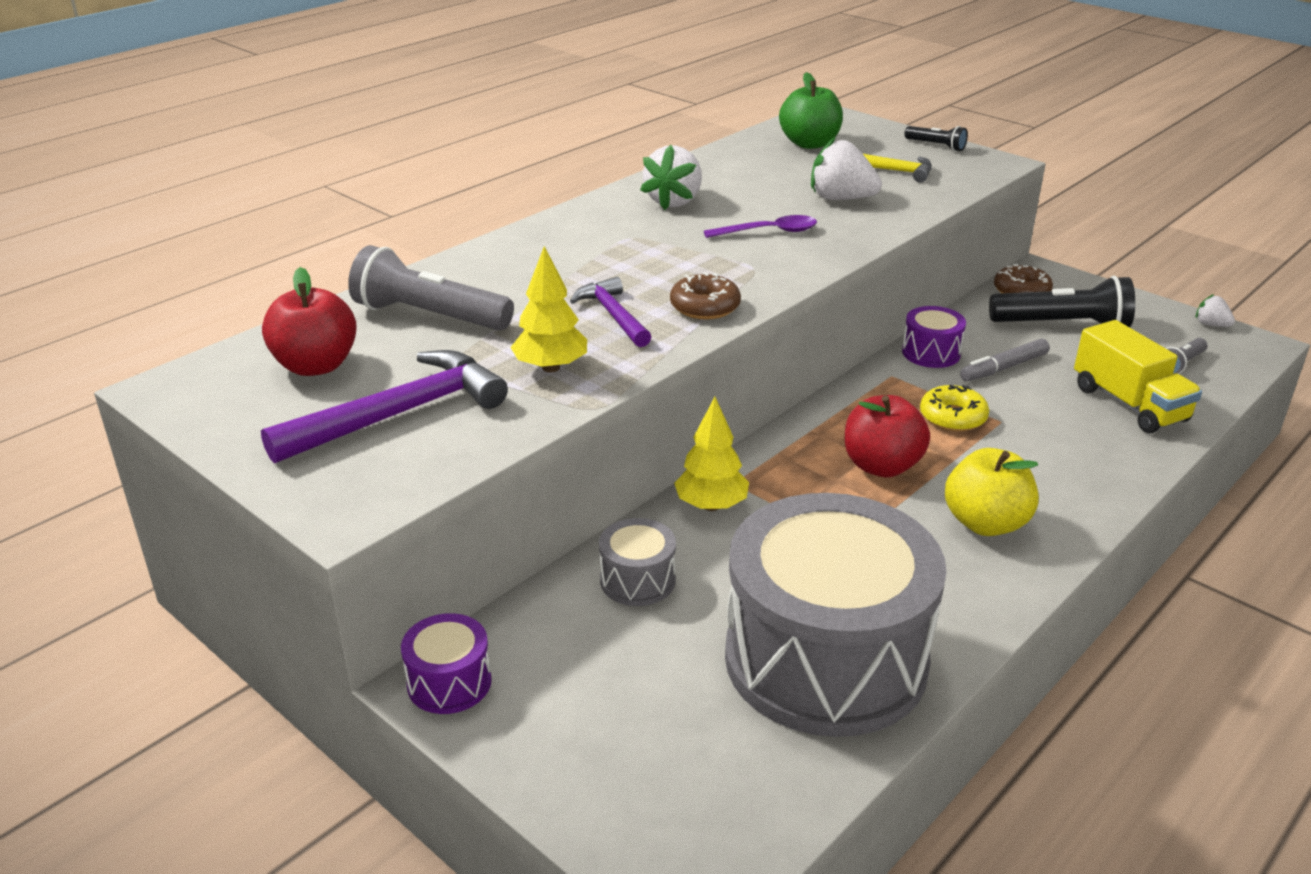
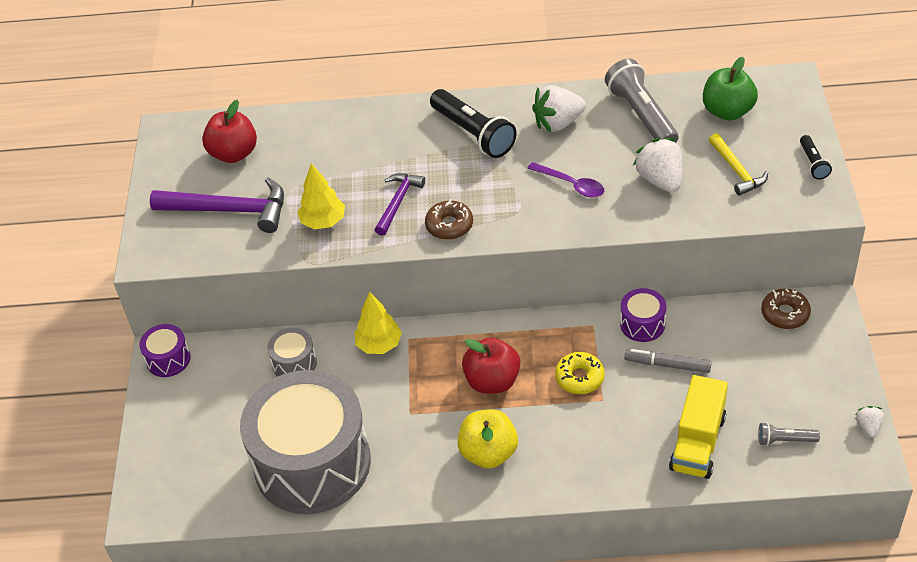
camera: 50 degrees right, 15 degrees up
grey flashlight [348,245,514,331] -> grey flashlight moved to [605,58,678,143]
black flashlight [989,276,1135,327] -> black flashlight moved to [430,89,517,158]

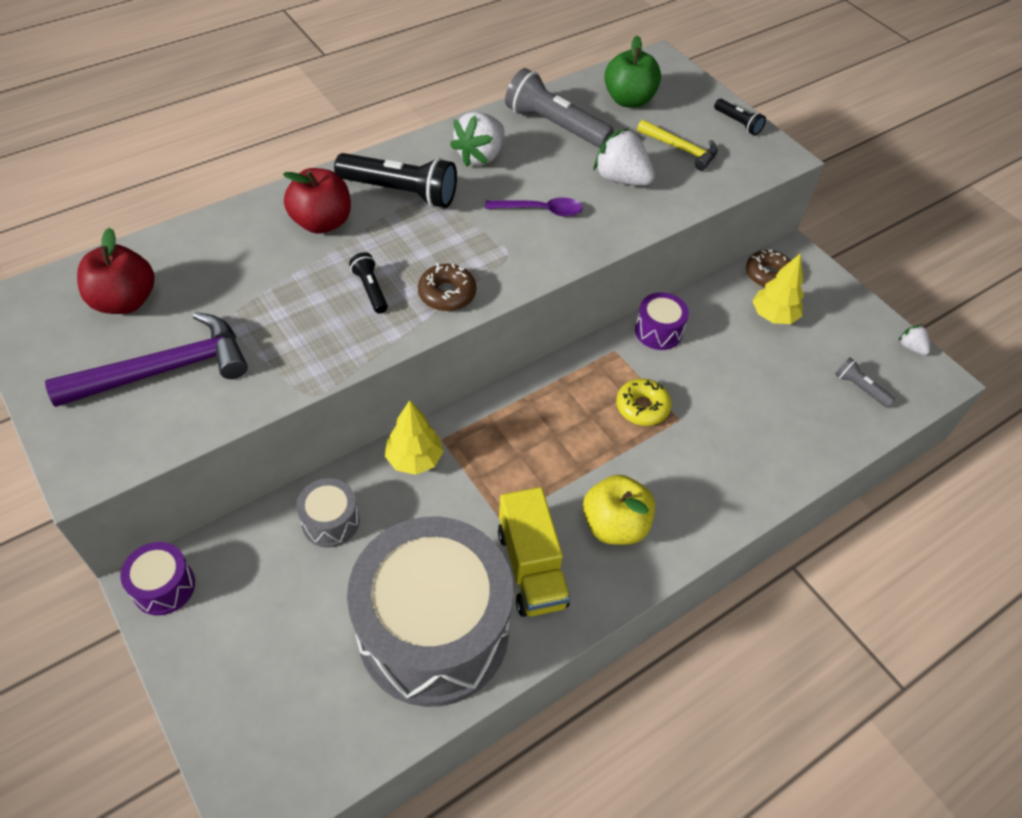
camera: 40 degrees left, 5 degrees up
yellow tree [298,163,345,229] -> yellow tree moved to [753,253,804,324]
purple hammer [375,173,425,236] -> black flashlight [349,252,388,314]
red apple [462,338,520,394] -> red apple moved to [283,168,351,234]
grey marker [624,349,712,373] -> none
yellow truck [669,375,728,479] -> yellow truck moved to [498,487,570,617]
grey flashlight [758,422,820,446] -> grey flashlight turned 75 degrees clockwise [835,357,895,408]

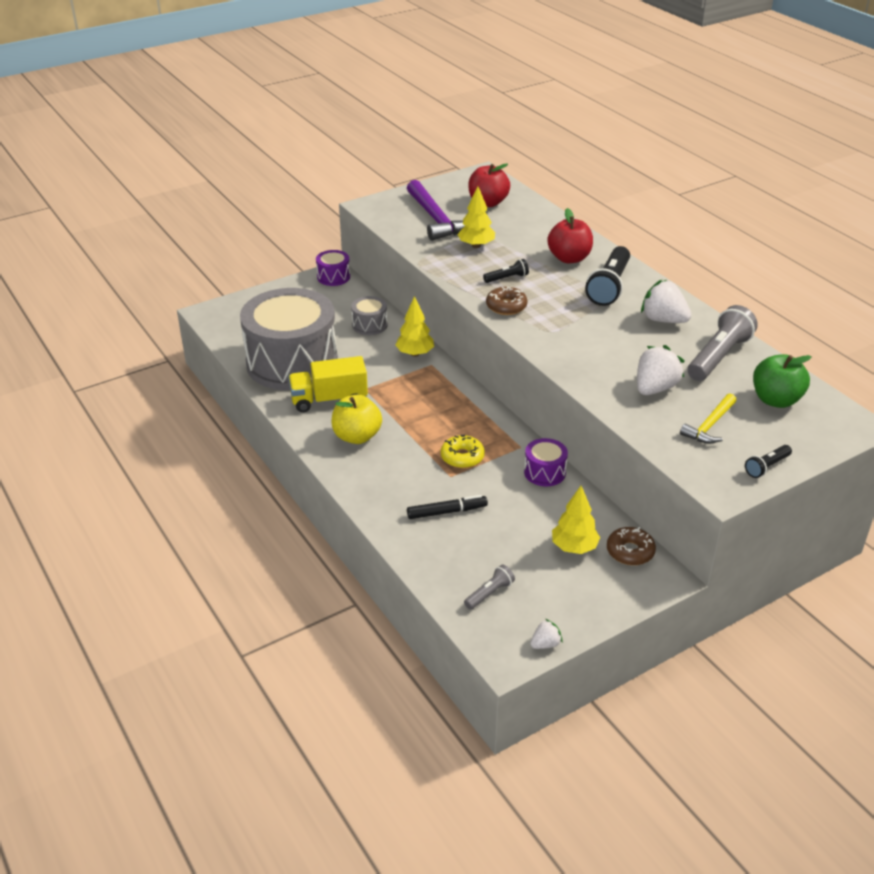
camera: 95 degrees right, 15 degrees down
purple spoon [485,197,583,217] -> none
none -> black marker [407,495,488,519]
none -> yellow tree [457,186,495,248]

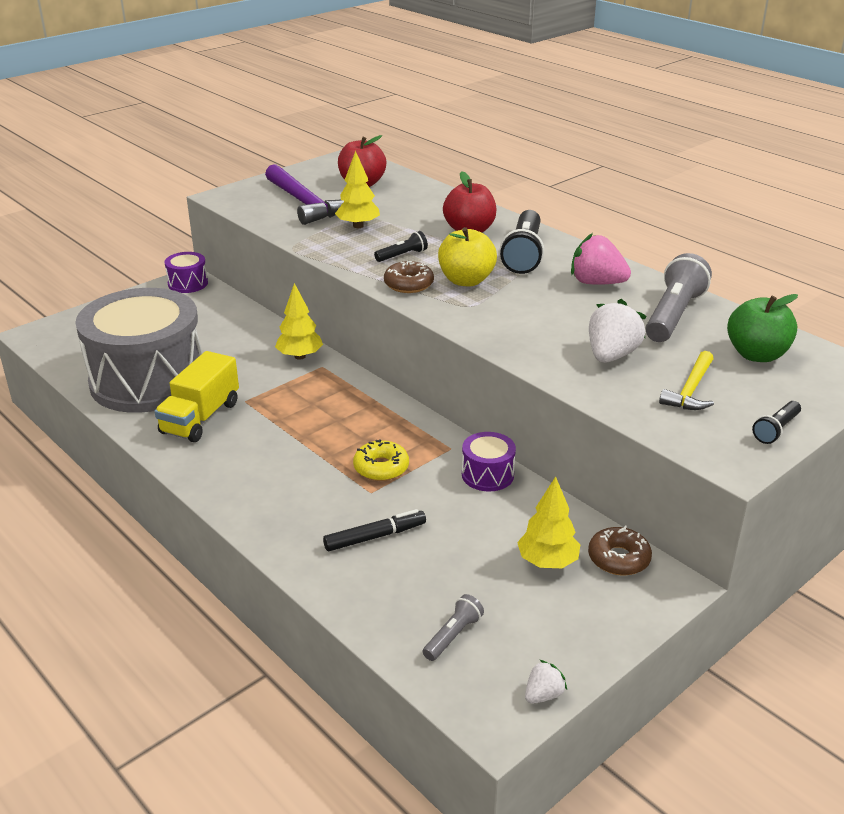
camera: 10 degrees left, 5 degrees down
yellow truck [288,356,368,412] -> yellow truck turned 45 degrees counterclockwise [154,351,239,442]
yellow apple [331,395,382,444] -> yellow apple moved to [438,227,497,286]
grey drum [351,296,388,335] -> none
white strawberry [641,280,692,323] -> pink strawberry [571,233,631,284]

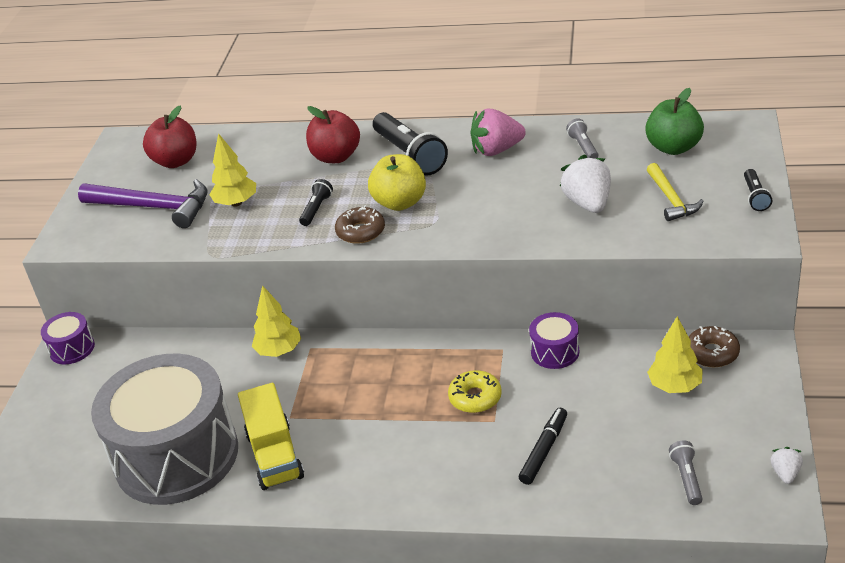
camera: 35 degrees left, 5 degrees up
grey flashlight [646,253,712,342] -> grey flashlight [566,118,598,158], size x0.50

